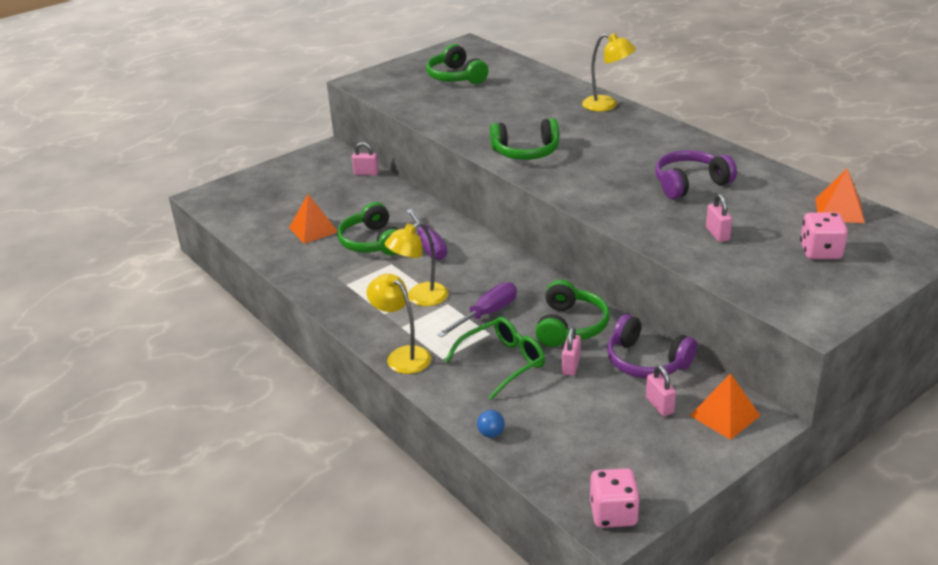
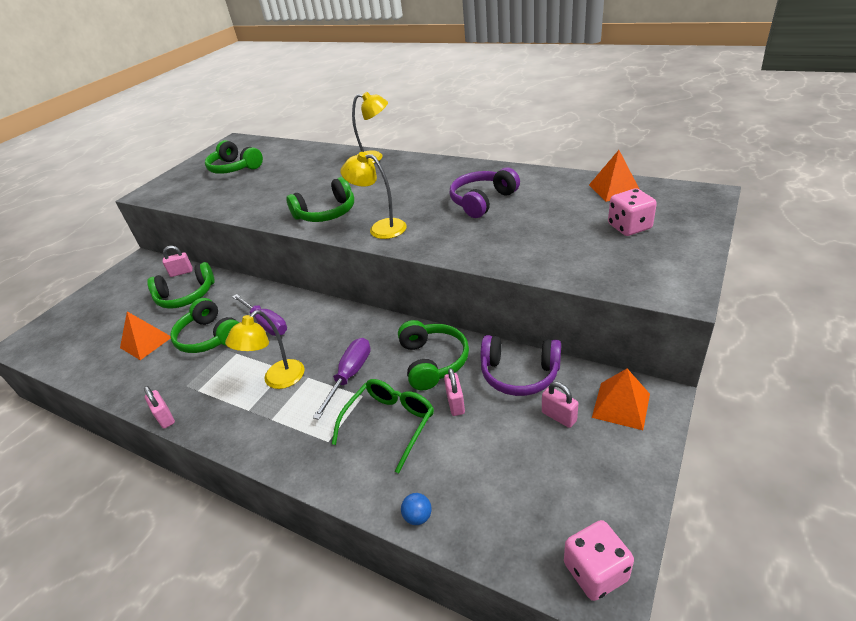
camera: 20 degrees left, 5 degrees up
yellow lamp [366,274,431,374] -> yellow lamp moved to [340,152,407,239]
pink padlock [706,194,732,242] -> pink padlock moved to [144,386,175,429]
none -> green headphones [147,262,215,309]

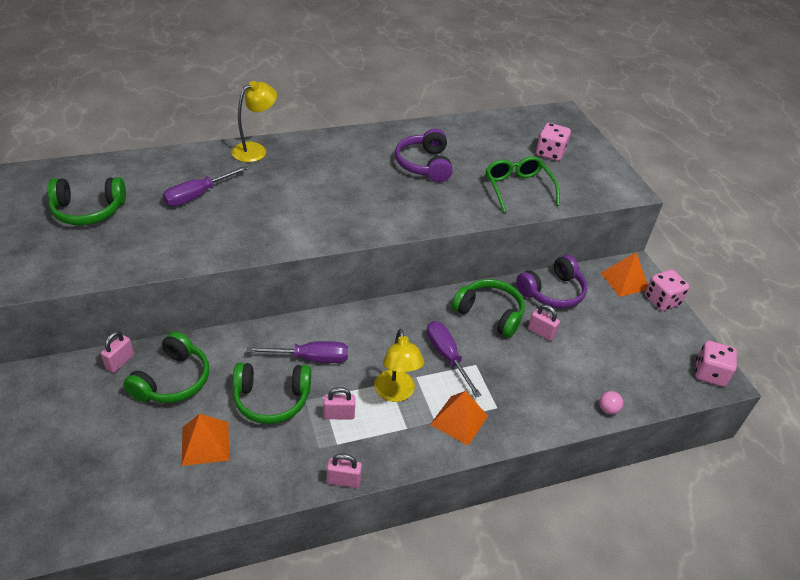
camera: 55 degrees left, 5 degrees up
green headphones [286,177,354,222] -> none
green glasses [332,379,434,473] -> green glasses moved to [486,156,560,213]
yellow lamp [340,152,407,239] -> none
blue ball [401,493,432,525] -> pink ball [599,391,623,415]
pink padlock [542,382,579,428] -> pink padlock moved to [323,387,355,420]
orange pyramid [589,150,639,202] -> orange pyramid moved to [430,391,488,446]
none -> purple screwdriver [163,166,248,206]
none -> pink dice [645,270,690,311]

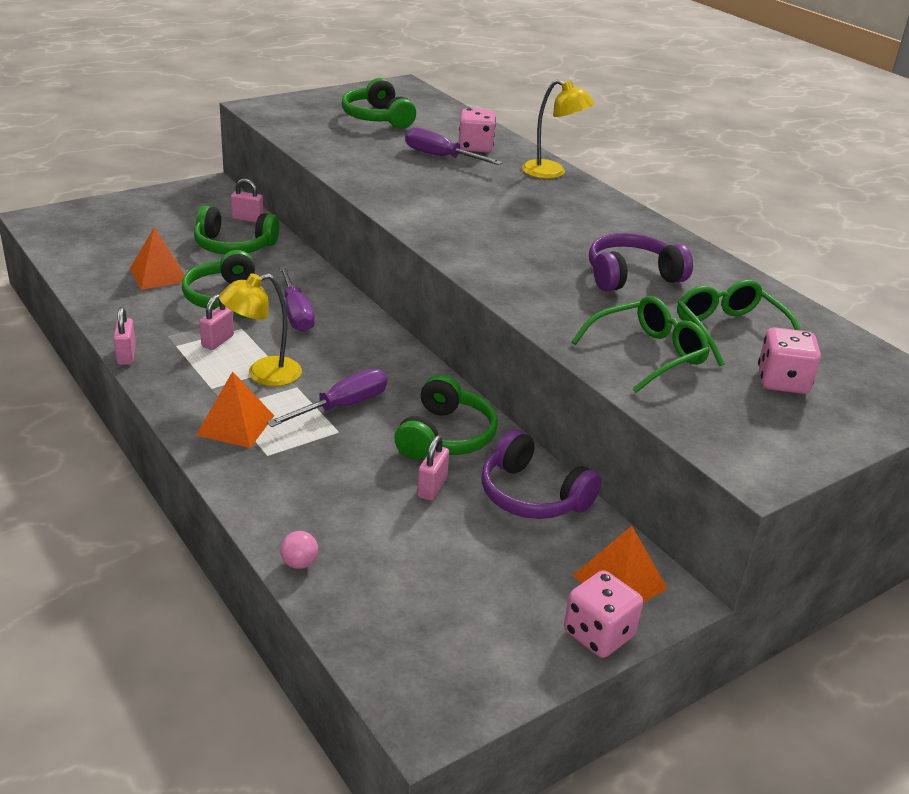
camera: 75 degrees right, 10 degrees down
pink padlock [323,387,355,420] -> pink padlock turned 45 degrees clockwise [200,294,234,350]
pink dice [695,341,737,387] -> pink dice moved to [458,108,496,152]
none -> green glasses [677,280,801,366]

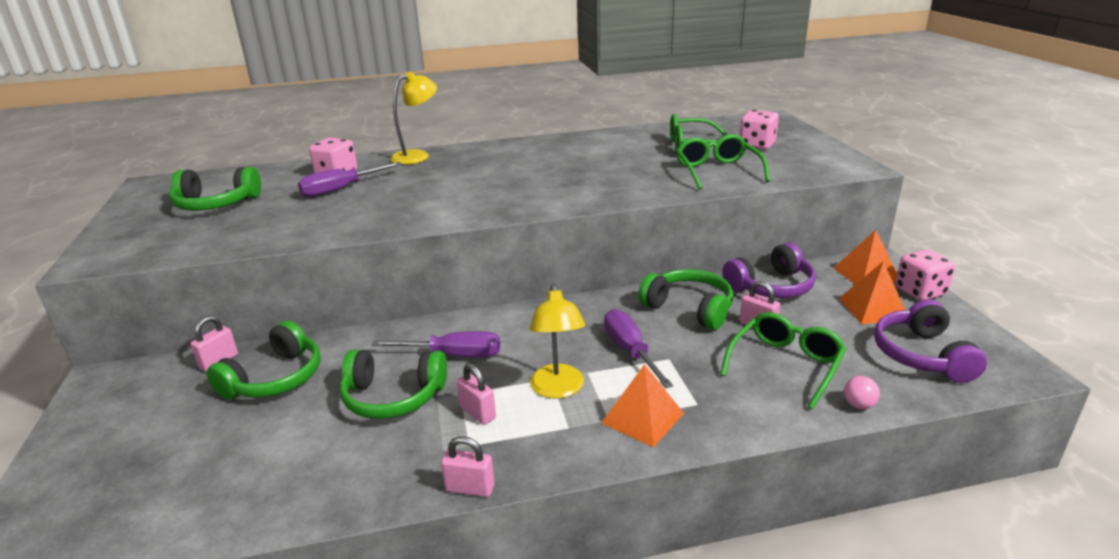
camera: 65 degrees left, 5 degrees down
orange pyramid [130,227,185,290] -> orange pyramid moved to [839,261,905,324]
purple headphones [589,233,693,291] -> purple headphones moved to [874,300,987,383]
none -> green glasses [720,312,846,409]

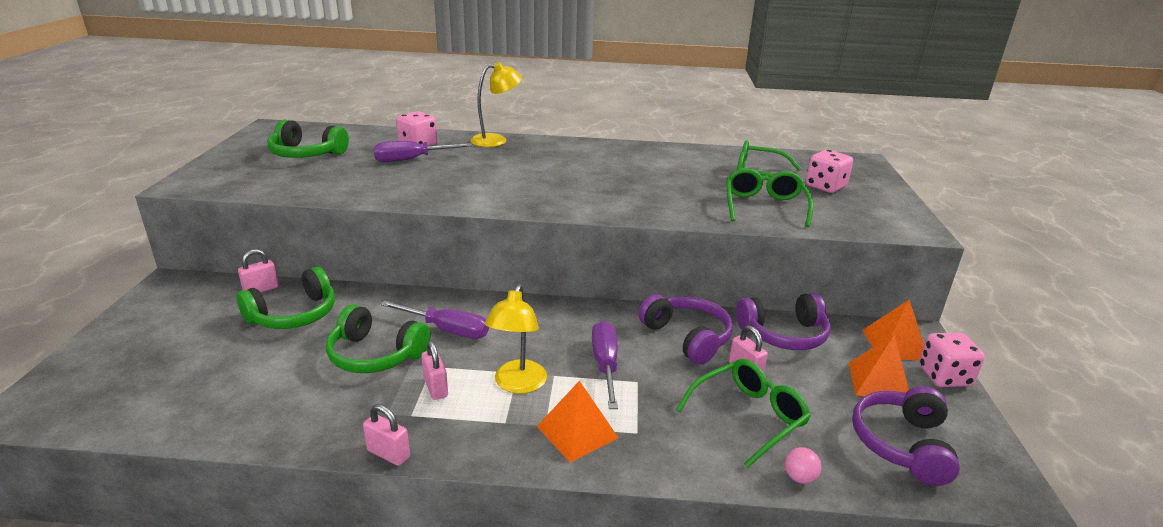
camera: 15 degrees right, 0 degrees up
green headphones [638,269,733,330] -> purple headphones [638,294,733,364]

